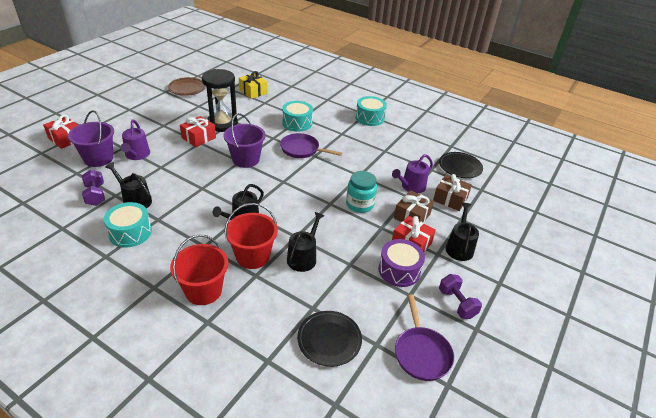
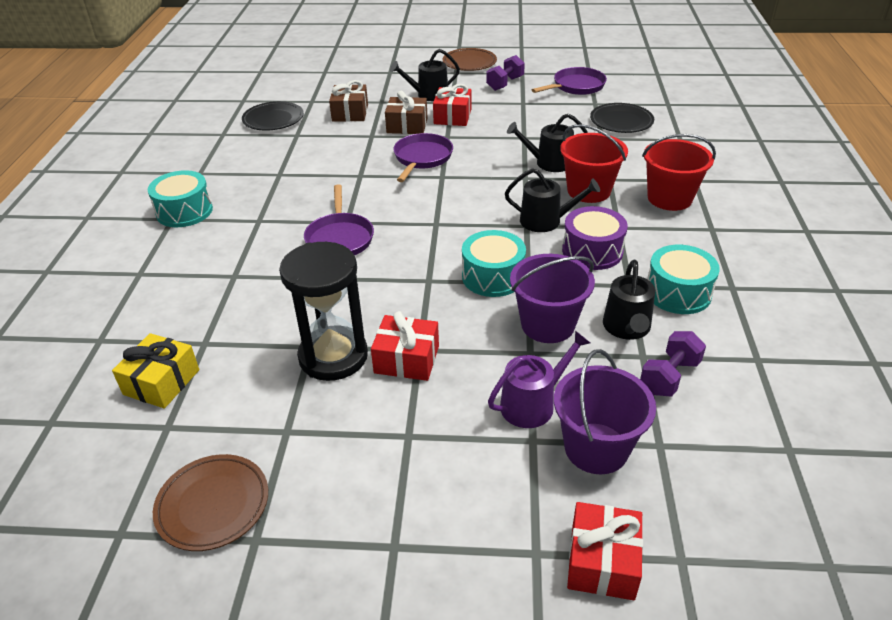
camera: 115 degrees left, 0 degrees up
purple bucket [224,113,266,168] -> purple bucket moved to [510,254,595,343]
turquoise drum [282,101,313,132] -> turquoise drum moved to [462,230,526,297]
turquoise jar [346,171,377,213] -> purple pan [393,133,453,182]
purple drum [379,239,425,287] -> purple drum moved to [562,206,628,270]
purple watering can [392,154,433,193] -> none
none -> brown plate [443,48,497,71]

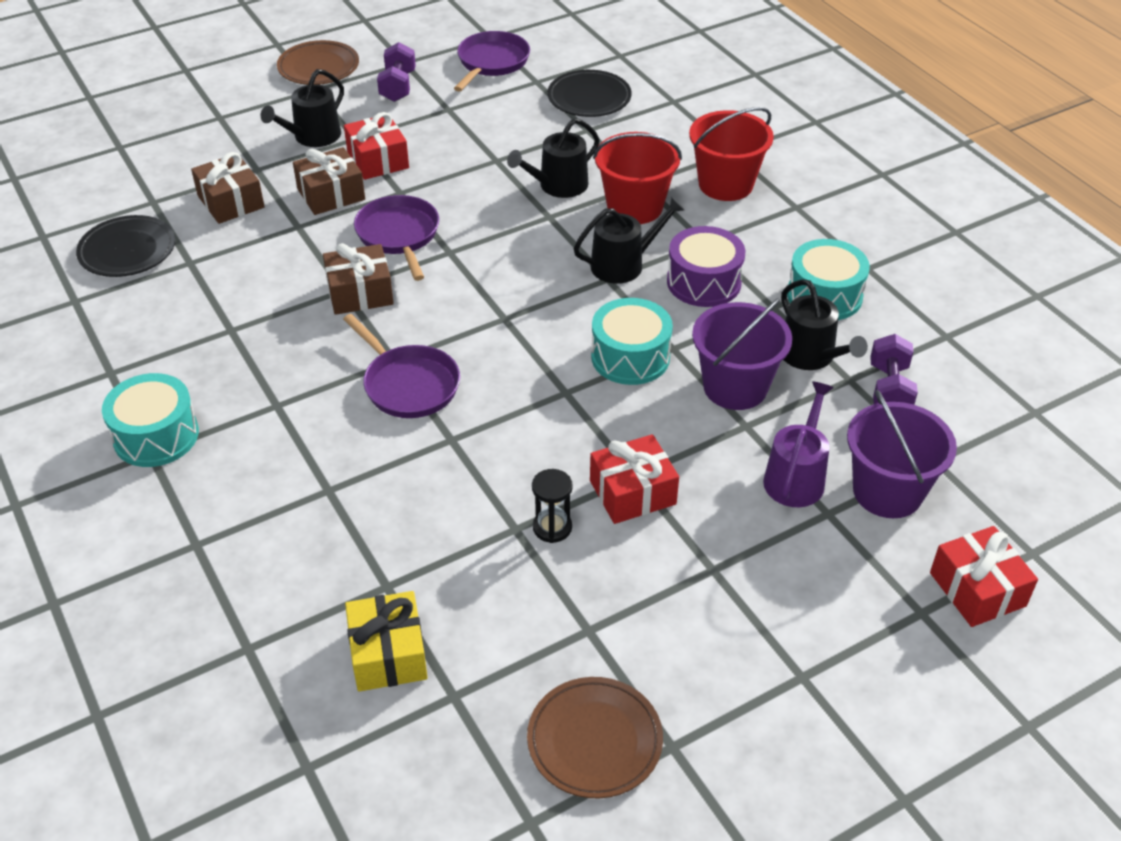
camera: 35 degrees left, 5 degrees up
black hourglass [279,242,368,381] -> black hourglass [532,469,573,543], size x0.45
none -> brown gift [323,243,394,315]

